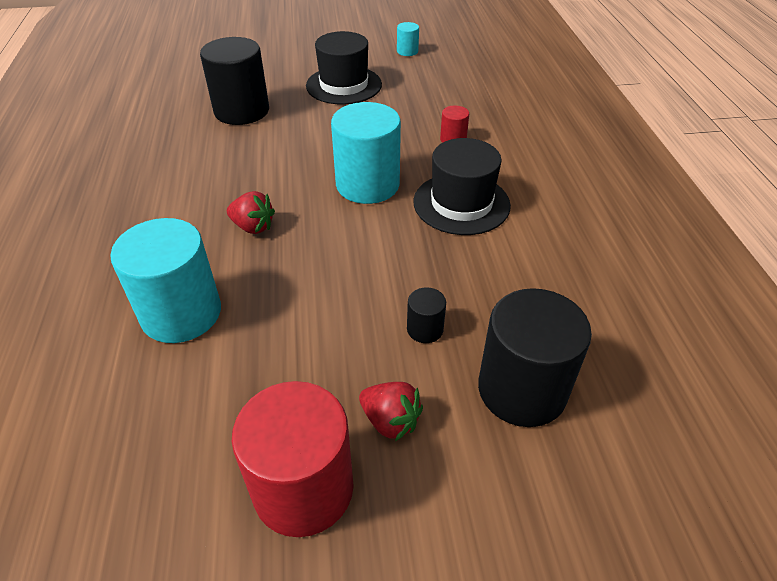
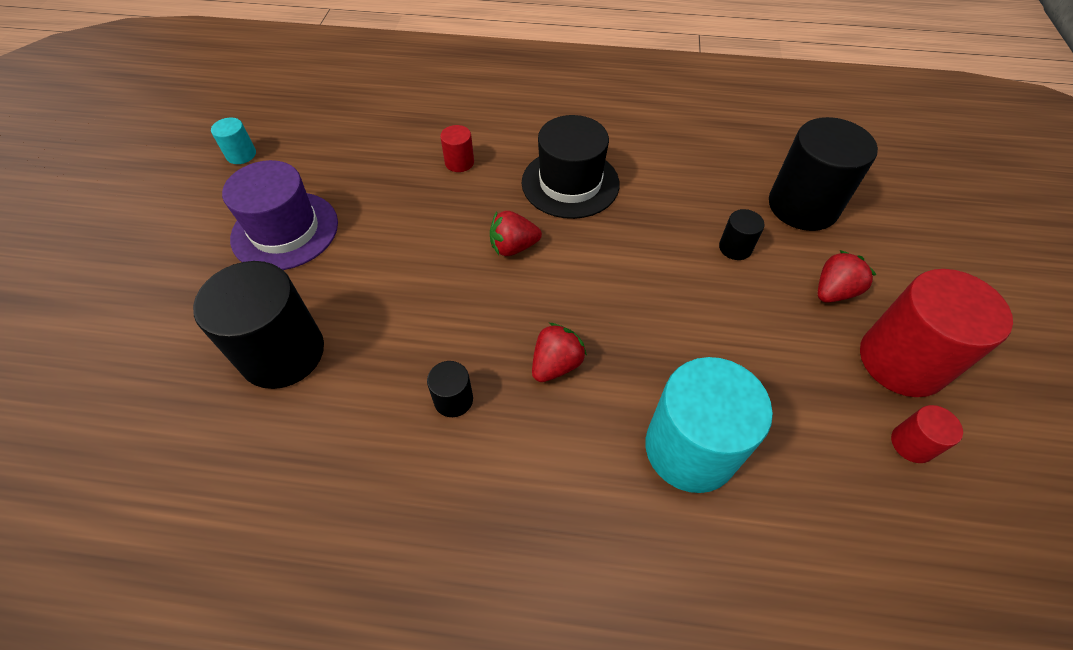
camera: 75 degrees left, 10 degrees up
black hat [306,31,382,104] -> purple hat [222,160,338,270]
turquoise cylinder [331,102,401,204] -> red strawberry [490,211,542,256]
none -> black cylinder [427,361,473,417]
none -> red cylinder [891,405,963,463]

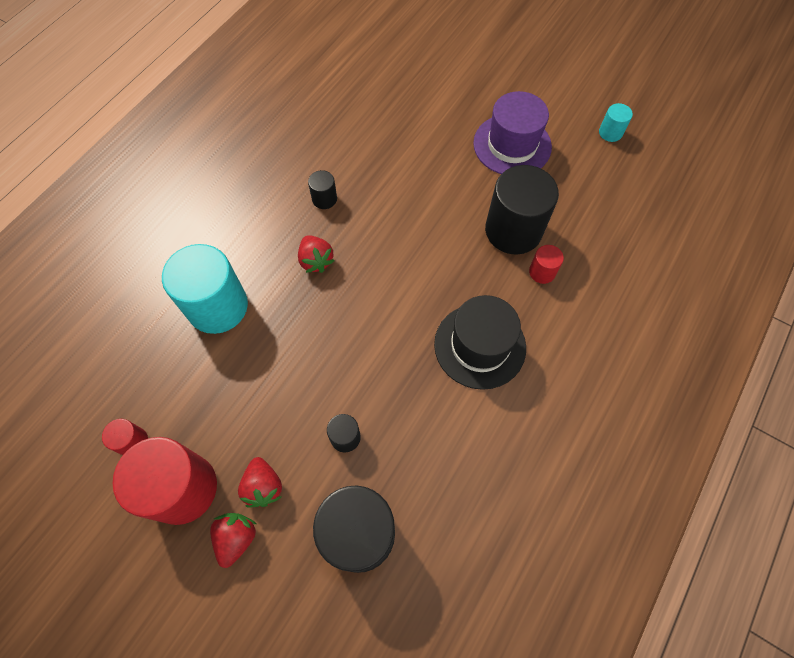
camera: 115 degrees right, 10 degrees up
black cylinder [193,261,324,389] -> black cylinder moved to [485,165,559,255]
red strawberry [490,211,542,256] -> red strawberry moved to [210,513,256,568]

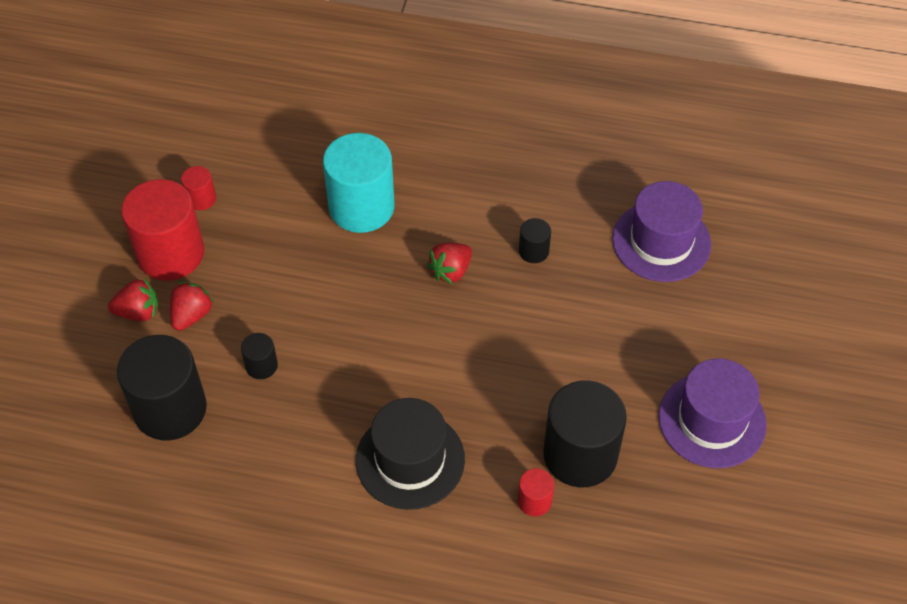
camera: 70 degrees right, 10 degrees down
red strawberry [238,457,282,507] -> red strawberry turned 150 degrees clockwise [170,281,214,331]
turquoise cylinder [599,103,633,142] -> none
none -> purple hat [612,181,711,282]

